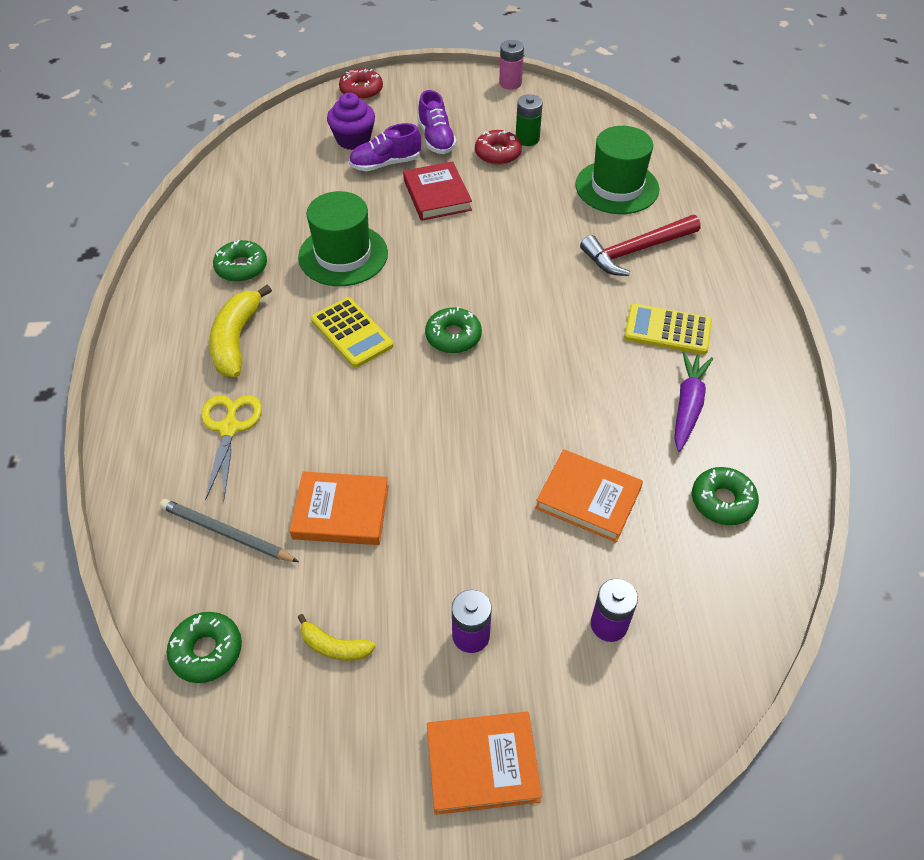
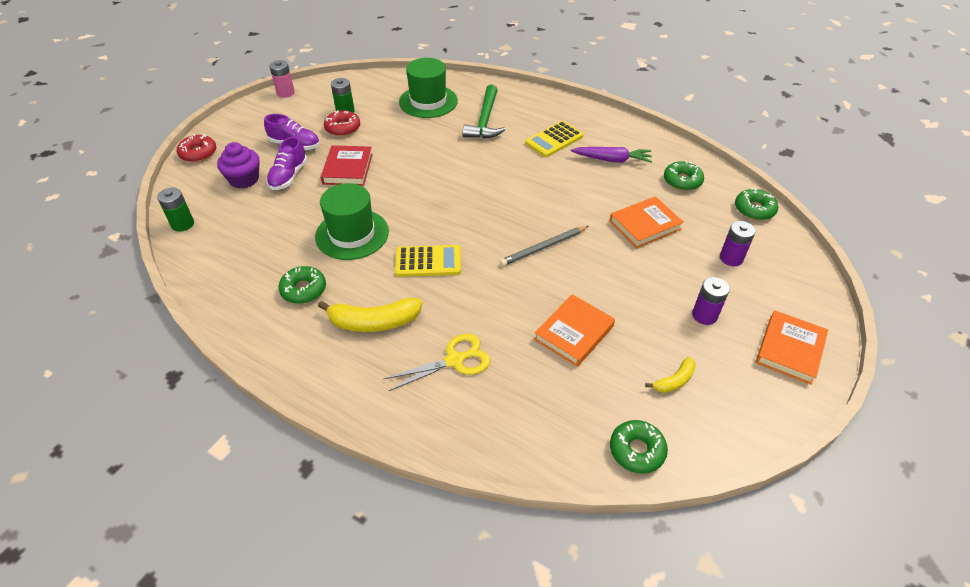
camera: 55 degrees left, 5 degrees down
grey pencil [160,499,299,562] -> grey pencil moved to [500,226,589,266]
yellow scissors [201,395,262,501] -> yellow scissors turned 120 degrees clockwise [384,334,490,391]
yellow banana [209,285,272,377] -> yellow banana turned 45 degrees counterclockwise [318,298,422,332]
red book [403,161,472,221] -> red book turned 75 degrees clockwise [321,145,373,186]
green donut [425,307,482,353] -> green donut moved to [735,188,778,220]
red hammer [580,215,701,276] -> green hammer [463,85,505,138]
purple carrot [674,351,713,452] -> purple carrot turned 135 degrees clockwise [571,147,652,163]
none -> green battery [157,188,194,232]

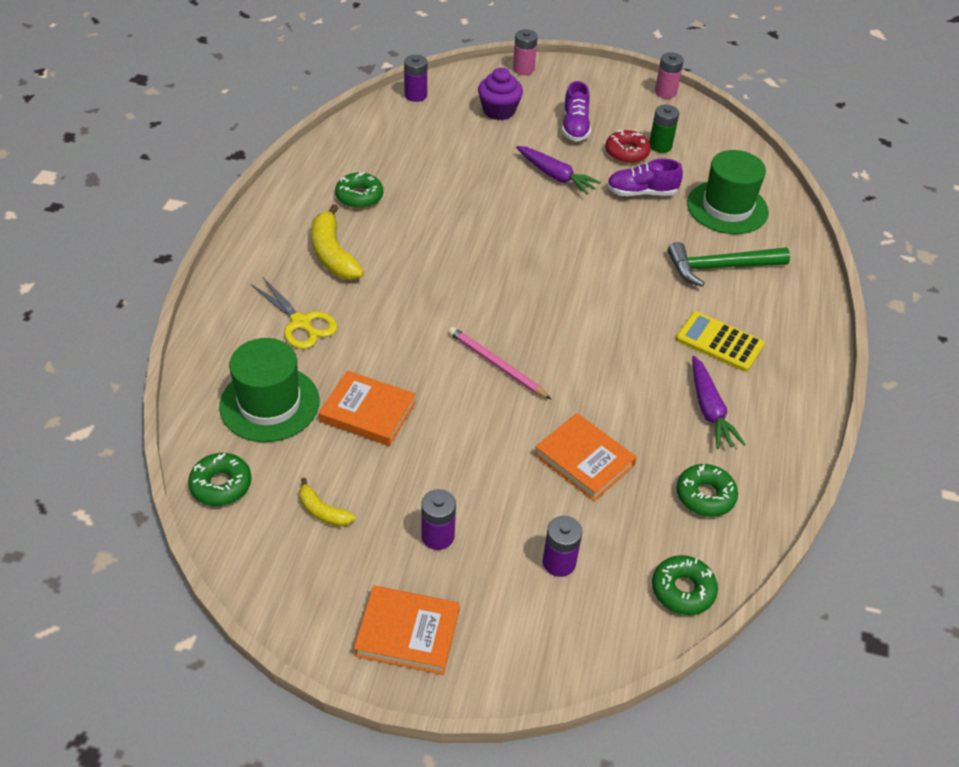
camera: 70 degrees right, 0 degrees up
green battery [157,188,194,232] -> purple battery [404,55,427,102]
red donut [177,134,216,162] -> pink battery [513,29,538,75]
purple shoe [266,136,308,190] -> purple shoe moved to [606,158,683,196]
green hat [315,183,389,260] -> green hat moved to [219,338,319,442]
red book [321,145,373,186] -> purple carrot [516,146,601,194]
yellow calculator [395,245,461,277] -> none
grey pencil [500,226,589,266] -> pink pencil [448,327,551,399]

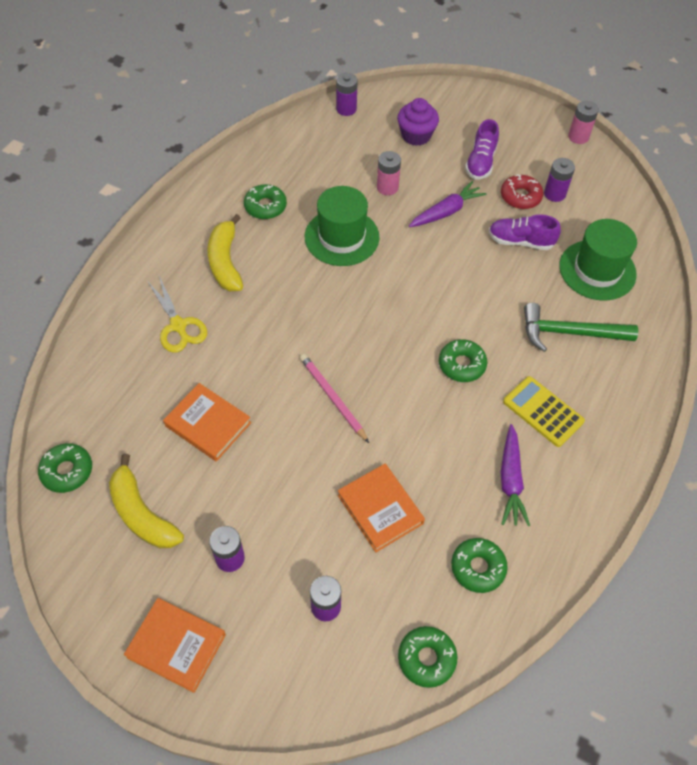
camera: 15 degrees right, 10 degrees up
green hat [219,338,319,442] -> green hat moved to [305,186,380,266]
yellow banana [299,478,355,527] -> yellow banana [109,454,184,548], size x1.81
pink battery [513,29,538,75] -> pink battery moved to [377,151,401,195]
purple carrot [516,146,601,194] -> purple carrot turned 90 degrees counterclockwise [409,181,486,227]
green battery [649,105,679,153] -> purple battery [544,158,575,202]
none -> green donut [439,339,487,382]

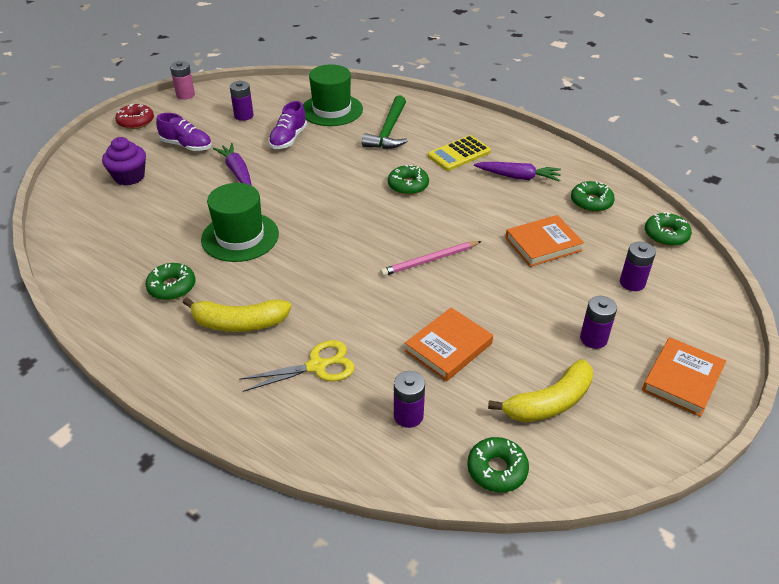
camera: 80 degrees left, 15 degrees down
purple battery [336,73,358,116] -> purple battery moved to [394,371,425,428]
pink battery [377,151,401,195] -> none
red donut [501,174,543,209] -> red donut moved to [115,103,154,129]

